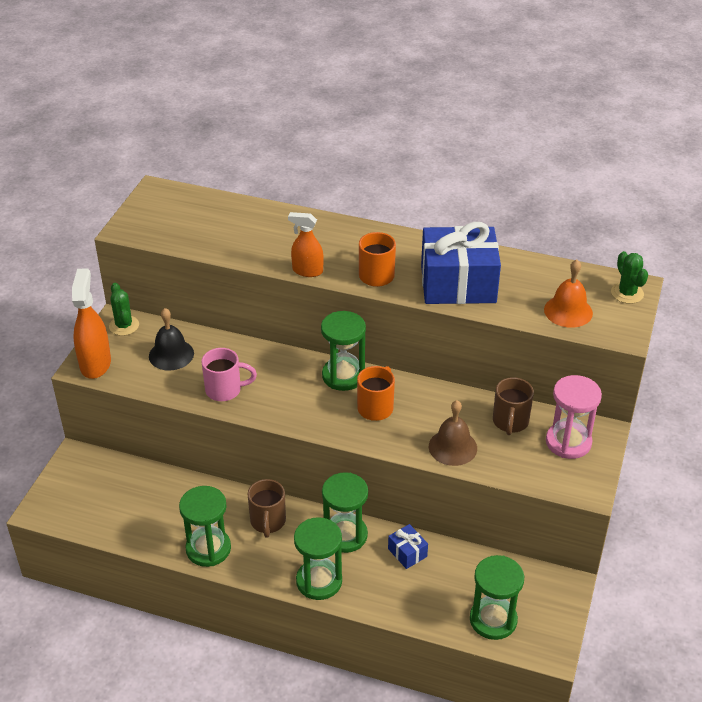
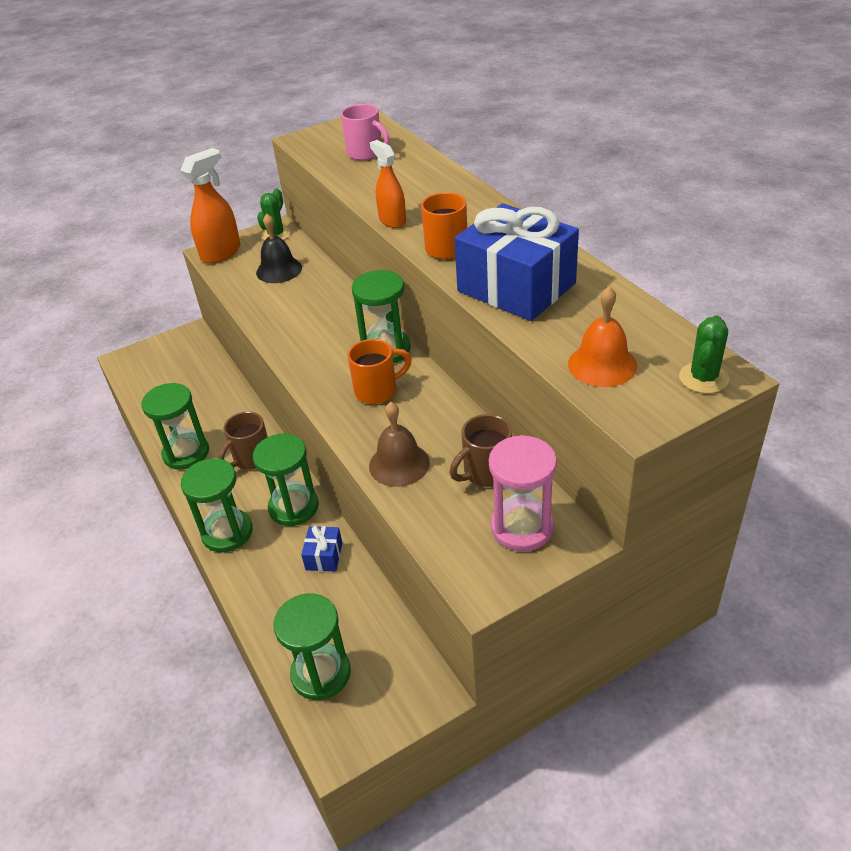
camera: 45 degrees right, 0 degrees up
pink mug [201,348,257,401] -> pink mug moved to [341,104,390,160]

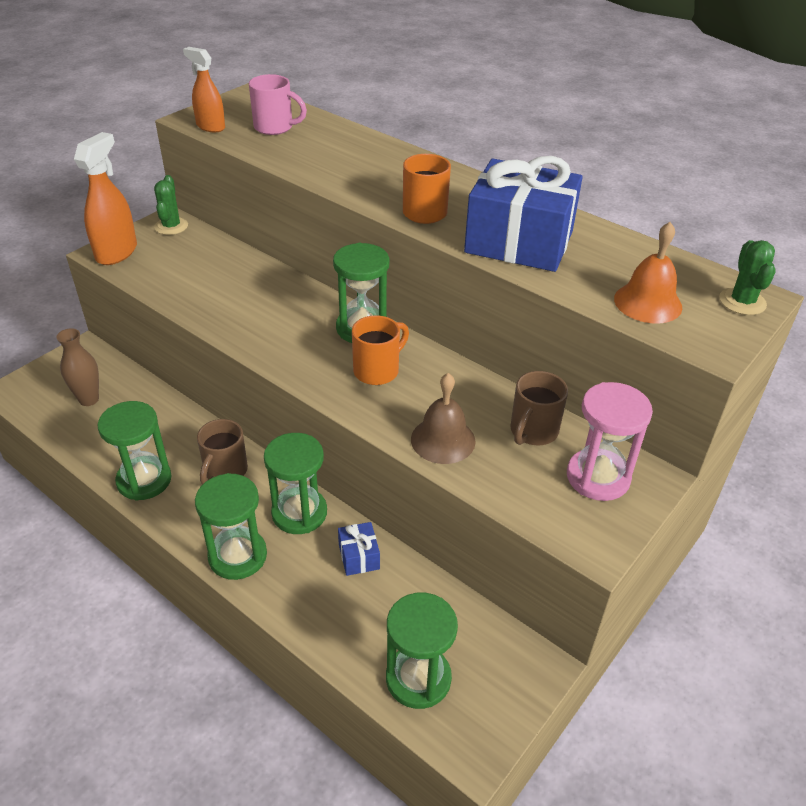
camera: 25 degrees left, 0 degrees up
black bell [256,213,302,283] -> none
orange spray bottle [370,140,406,228] -> orange spray bottle moved to [183,47,225,132]
none -> brown vase [56,328,99,406]

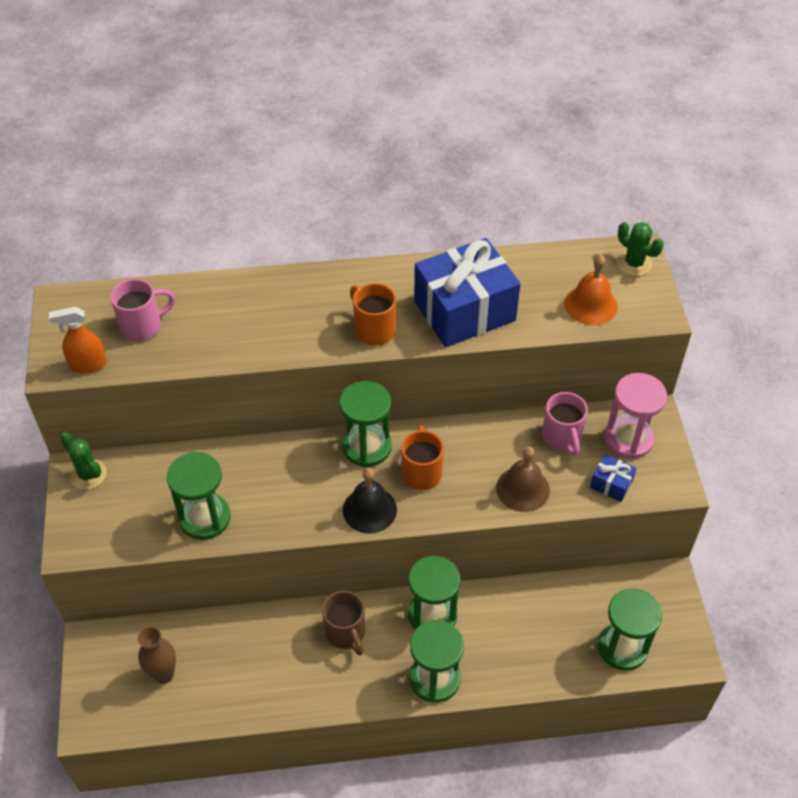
camera: 45 degrees left, 10 degrees up
orange spray bottle [74,132,137,265] -> none
green hourglass [97,401,172,501] -> green hourglass moved to [167,452,230,540]
blue gift [338,522,380,576] -> blue gift moved to [590,454,637,502]
brown mug [510,371,568,445] -> pink mug [542,392,588,456]
none -> black bell [343,468,397,533]

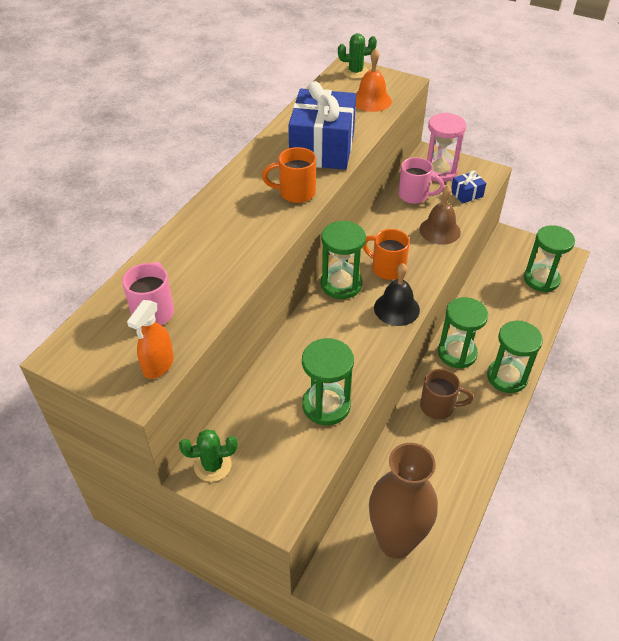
camera: 55 degrees left, 5 degrees down
brown vase [138,626,176,684] -> brown vase [369,443,438,559], size x1.88

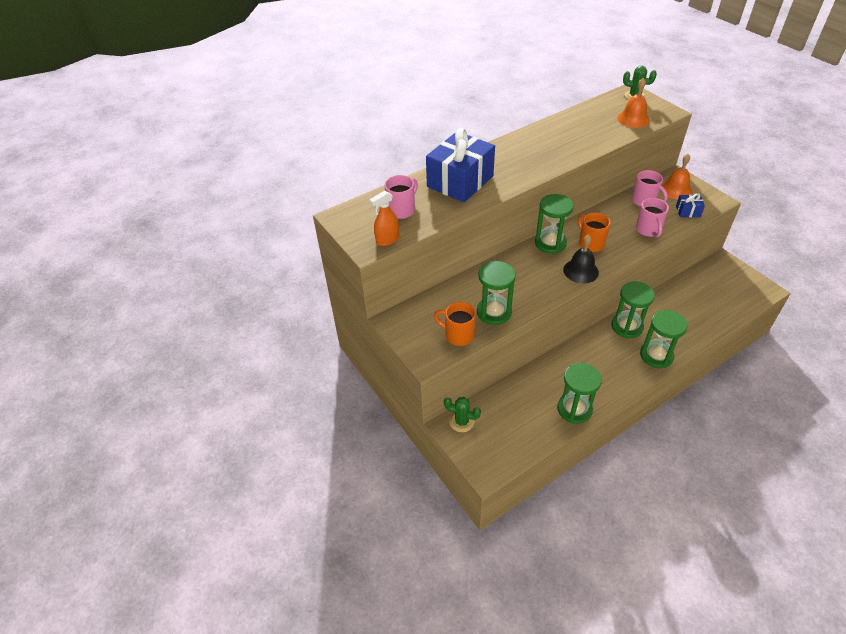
camera: 30 degrees right, 0 degrees up
green cactus [179,429,238,482] -> green cactus moved to [444,397,481,432]
orange mug [262,147,316,203] -> orange mug moved to [434,302,476,346]
blue gift [288,81,356,170] -> blue gift moved to [426,128,495,202]
brown vase [369,443,438,559] -> none
brown bell [419,185,461,245] -> pink mug [636,198,669,238]
brown mug [420,369,474,419] -> none
pink hourglass [427,113,466,182] -> orange bell [661,154,692,199]
green hourglass [524,225,575,292] -> green hourglass moved to [557,363,602,424]

